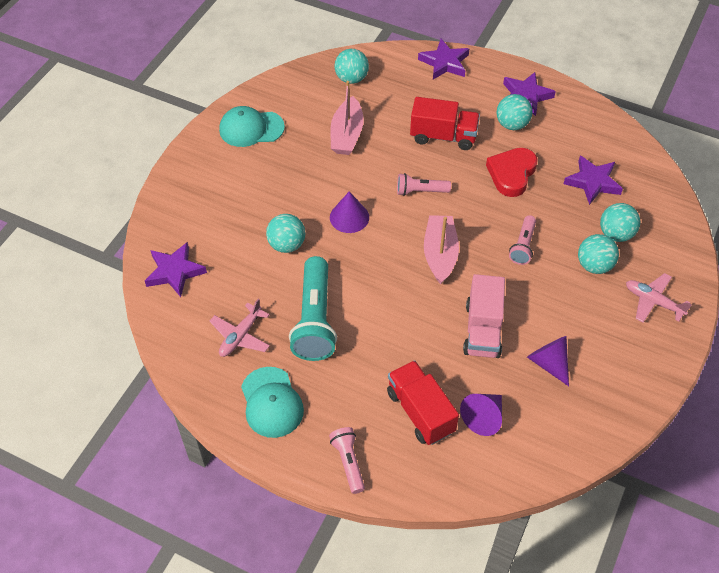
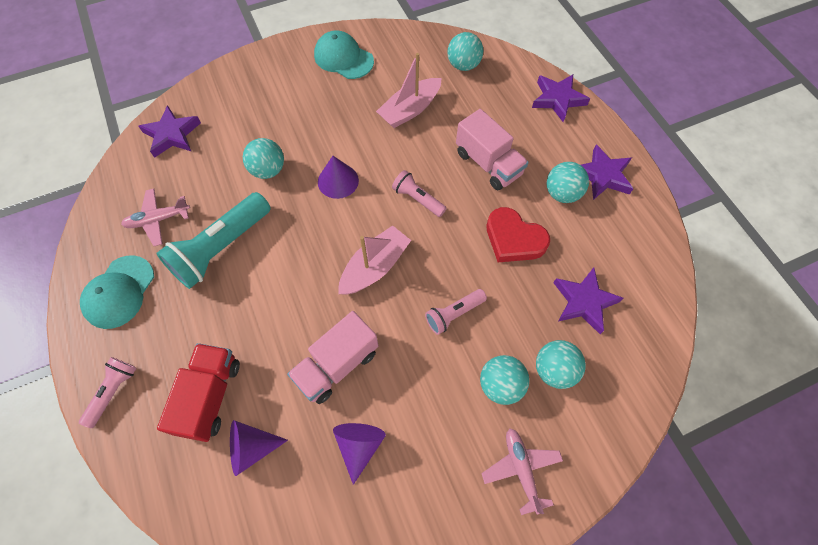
camera: 40 degrees right, 10 degrees up
red truck [410,97,480,150] -> pink truck [456,109,529,190]
red heart [486,148,538,197] -> red heart turned 120 degrees counterclockwise [487,207,550,262]

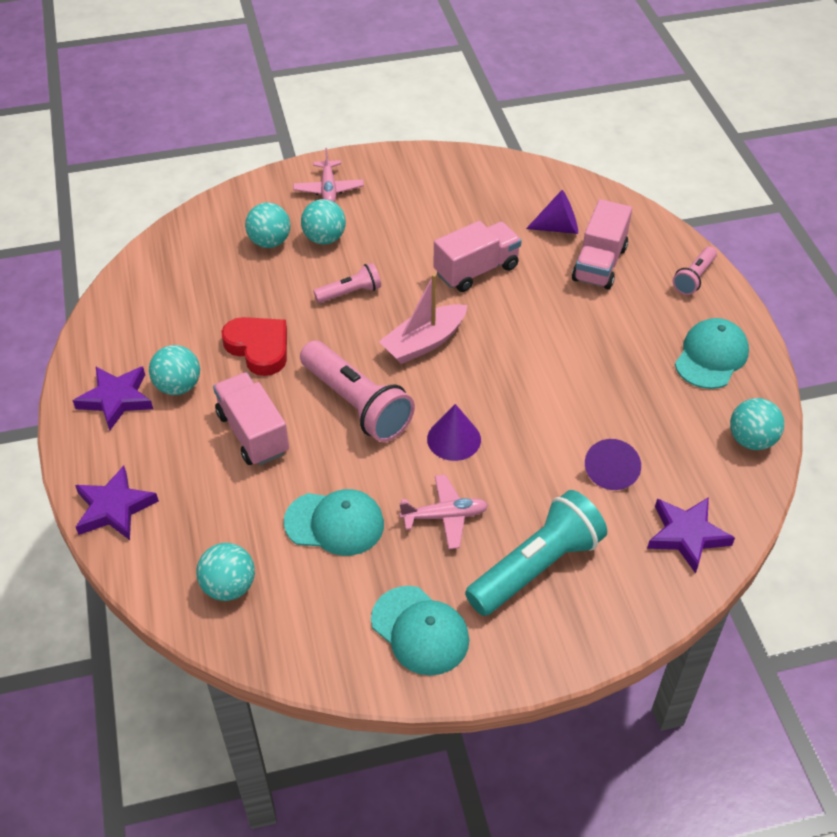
camera: 170 degrees left, 15 degrees down
pink plane [121,188,190,246] -> pink plane moved to [399,474,488,549]
turquoise flashlight [156,192,271,289] -> turquoise flashlight moved to [465,490,607,616]
red truck [157,343,240,442] -> pink truck [572,199,632,289]
turquoise ball [243,138,284,179] -> turquoise ball moved to [730,398,784,450]
purple cone [333,423,386,485] -> purple cone moved to [585,439,641,490]
pink boat [376,53,442,128] -> turquoise cap [284,489,384,556]
pink flashlight [392,170,447,217] -> pink flashlight [300,341,415,442], size x1.89
purple star [553,267,623,334] -> none

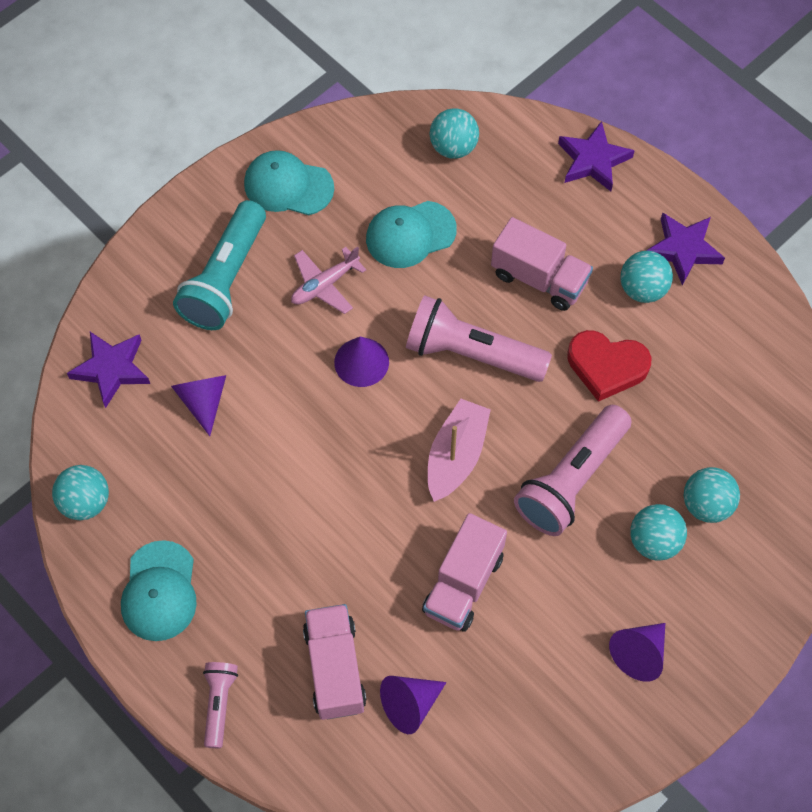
camera: 150 degrees right, 15 degrees up
pink plane [293,148,364,202] -> none
pink flashlight [314,263,381,303] -> pink flashlight [514,405,632,536], size x1.89
none -> purple cone [609,623,665,682]

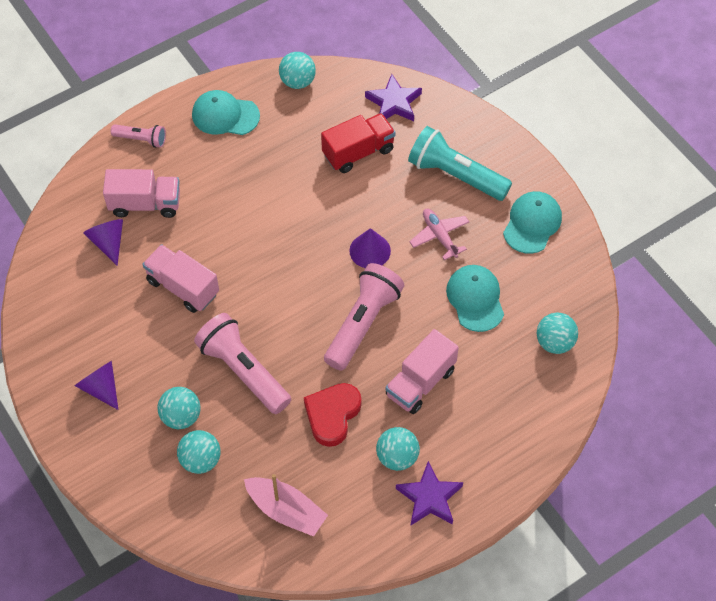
camera: 100 degrees right, 5 degrees down
purple cone [171,375,226,436] -> red truck [321,113,396,173]
pink boat [428,399,491,502] -> pink boat moved to [244,474,328,536]
purple star [558,121,635,191] -> none

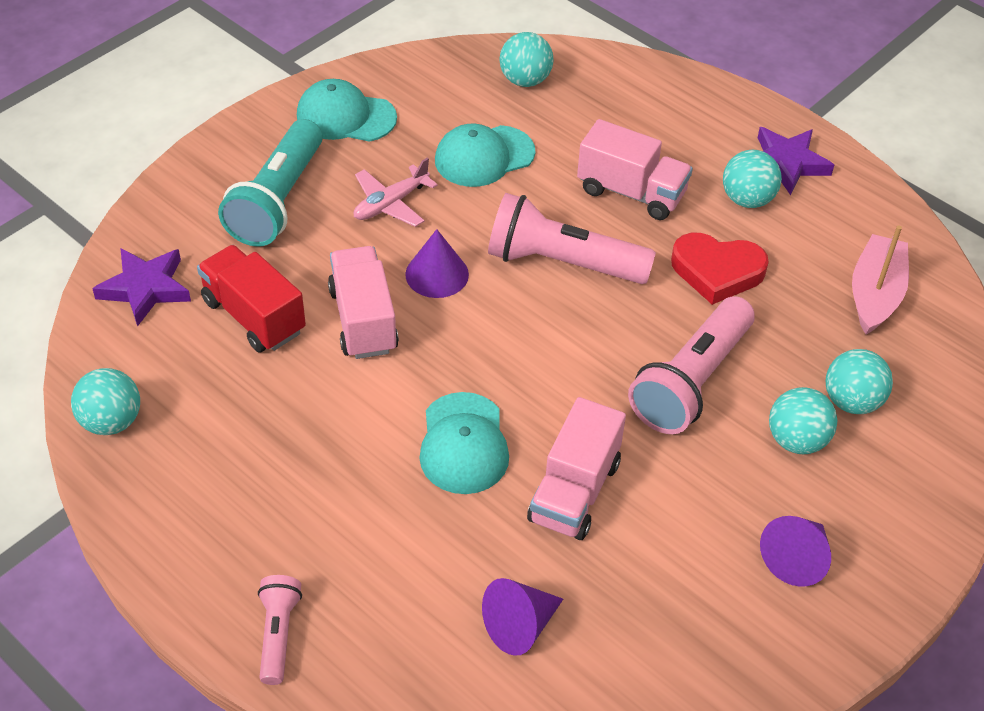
camera: 105 degrees left, 10 degrees down
pink truck [103,169,180,218] -> pink truck moved to [328,246,399,359]
turquoise cap [192,90,260,135] -> turquoise cap moved to [419,392,509,494]

